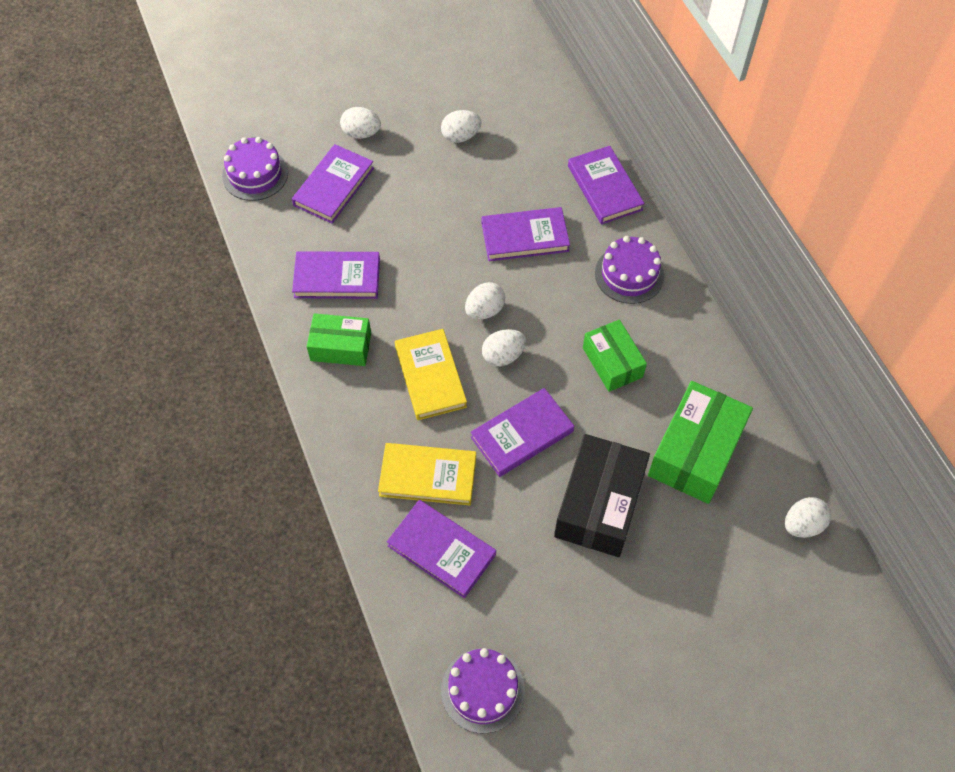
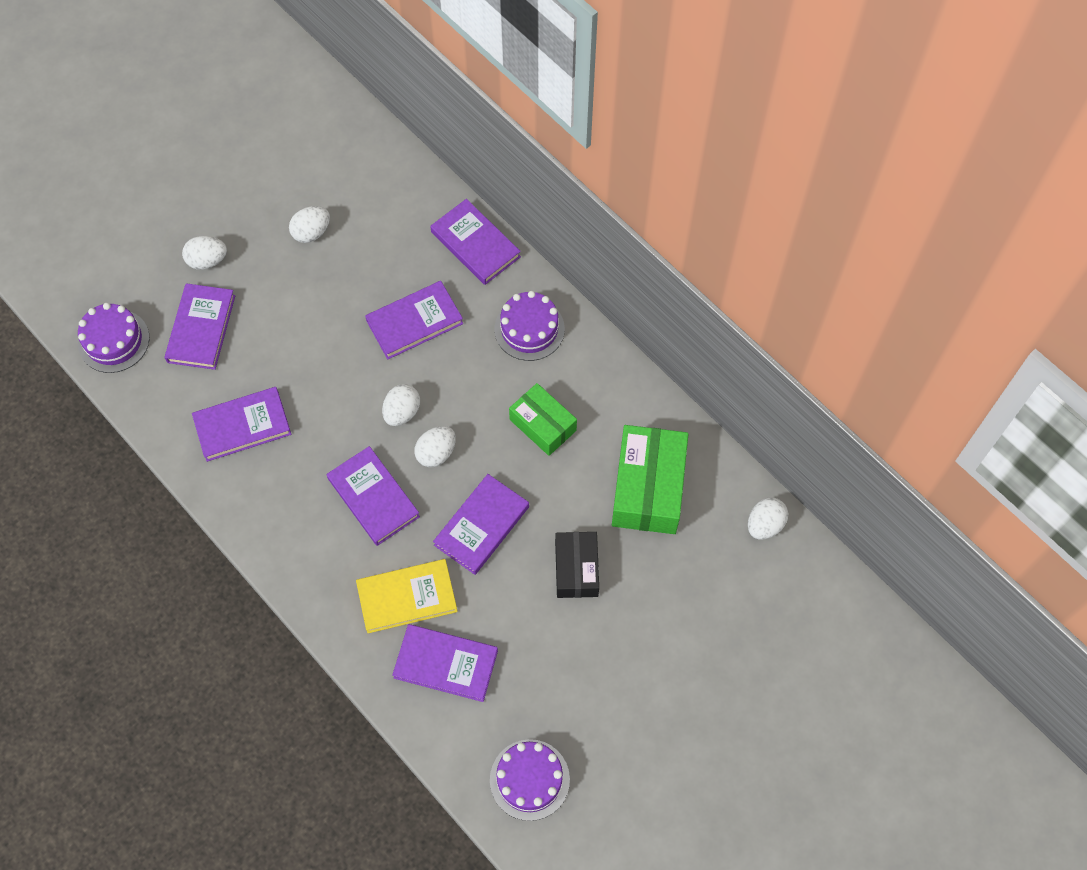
camera: 20 degrees left, 5 degrees up
green box [307,313,371,366] -> none
yellow book [395,329,467,420] -> purple book [327,446,420,546]
black box [554,434,650,557] -> black box [555,532,599,598], size x0.63

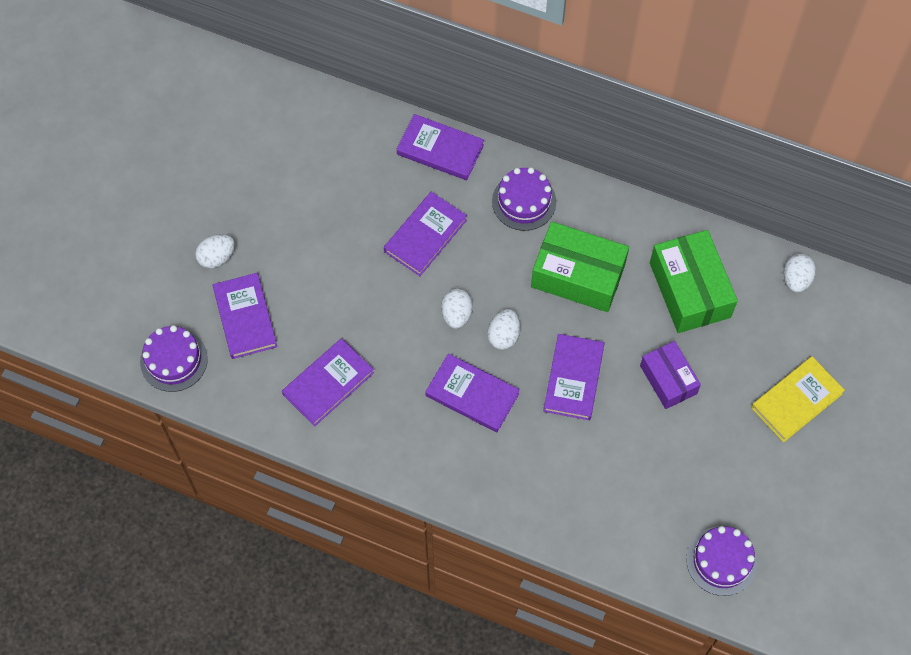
camera: 25 degrees left, 0 degrees up
white egg [289,206,330,243] -> none
yellow book [356,559,458,633] -> yellow book moved to [751,356,845,442]
purple book [392,624,498,702] -> none
green box [509,383,577,456] -> green box [531,222,629,312], size x1.59
black box [555,532,599,598] -> purple box [640,341,701,409]

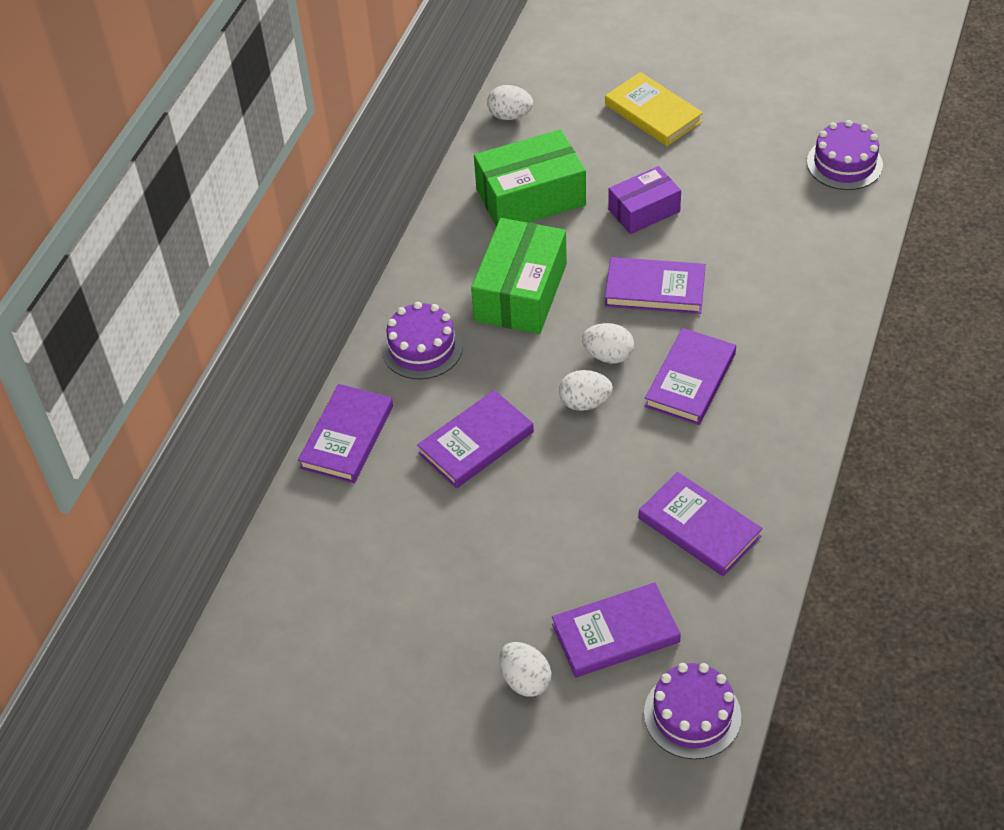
camera: 90 degrees left, 15 degrees down
purple book [384,192,467,276] -> purple book turned 75 degrees counterclockwise [417,390,534,488]

